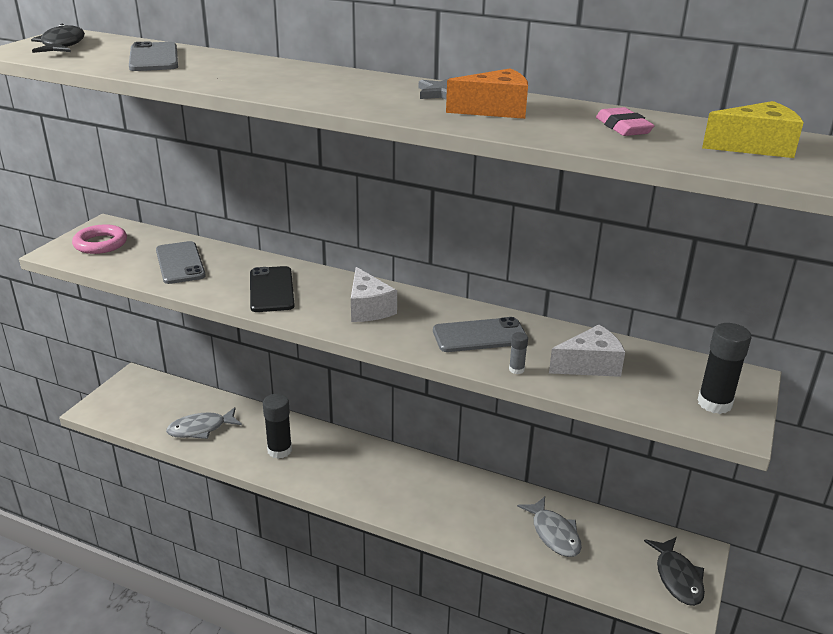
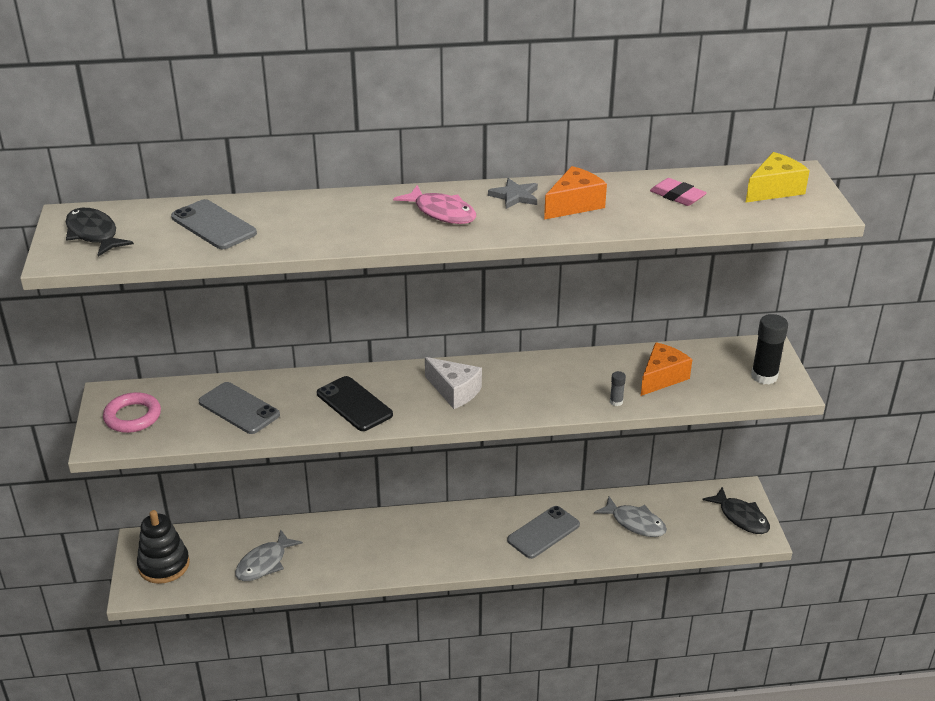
camera: 30 degrees left, 5 degrees up
black glue stick [263,394,292,459] -> none
grey phone [433,317,527,352] -> grey phone moved to [507,506,580,559]
white cheese [549,325,625,377] -> orange cheese [641,342,692,396]
none -> black stacking toy [137,510,190,584]
none -> pink fish [393,185,476,224]

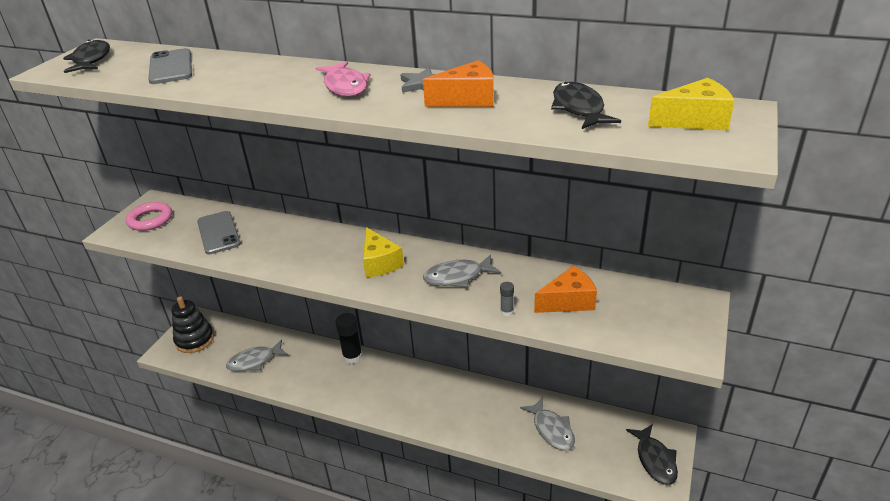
camera: 30 degrees right, 0 degrees up
black phone [317,376,393,431] -> none
white cheese [425,357,482,409] -> yellow cheese [363,227,404,278]
grey phone [507,506,580,559] -> none
pink eraser [650,178,707,206] -> black fish [551,82,621,129]
black glue stick [751,314,788,384] -> black glue stick moved to [335,313,363,364]
none -> grey fish [423,255,501,288]

